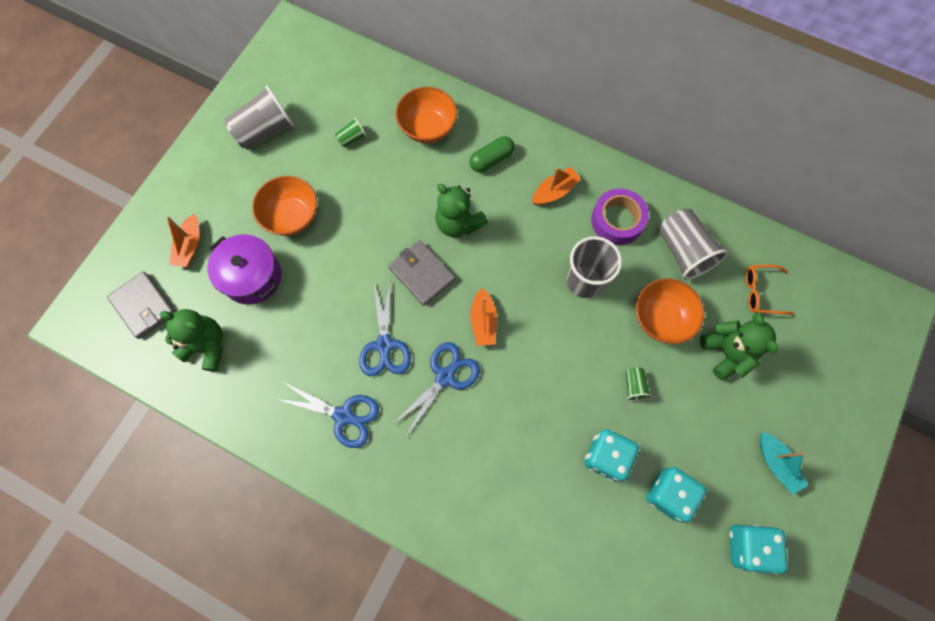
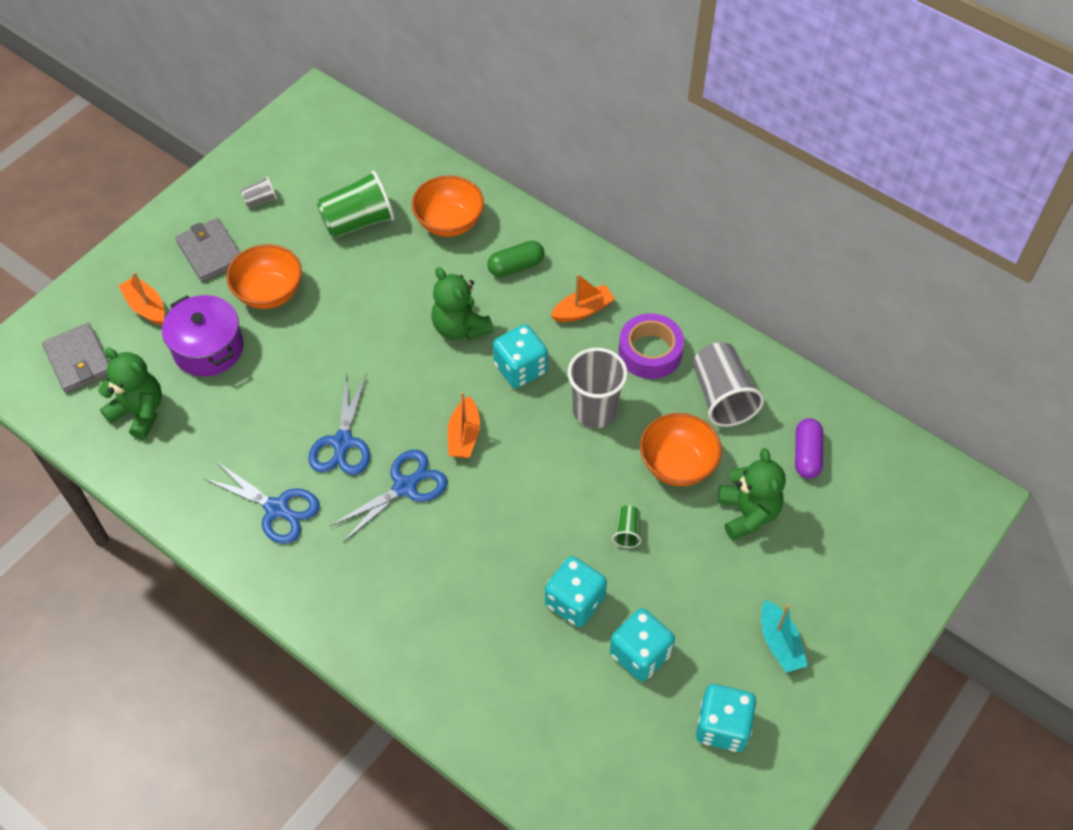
camera: 10 degrees right, 15 degrees down
orange boat [166,214,200,267] -> orange boat turned 120 degrees clockwise [119,272,165,325]
grey cup [225,85,294,149] -> grey cup [241,176,277,207], size x0.47
green cup [335,118,366,148] -> green cup [317,170,395,238], size x2.12
grey wallet [388,240,455,306] -> grey wallet moved to [175,218,241,282]
orange glasses [745,265,794,315] -> purple capsule [795,418,823,479]
none -> turquoise dice [493,324,548,388]

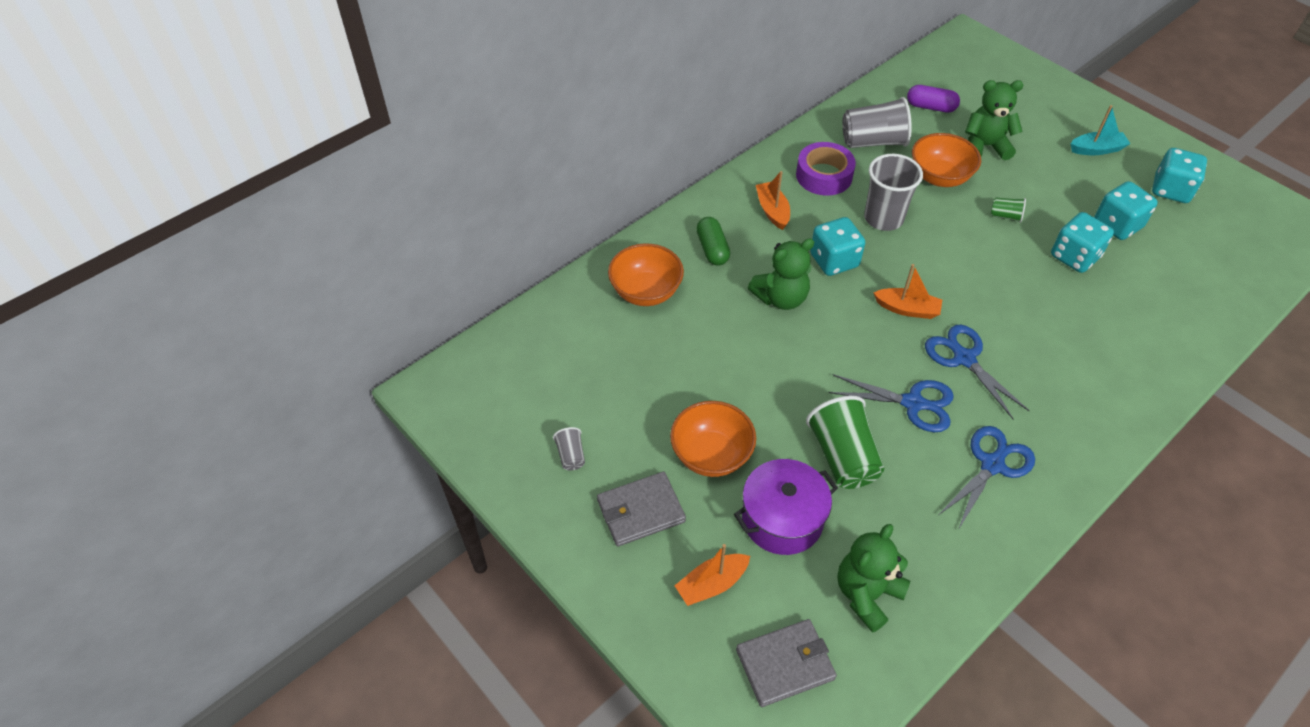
camera: 80 degrees left, 5 degrees down
green cup [317,170,395,238] -> green cup moved to [806,396,884,489]

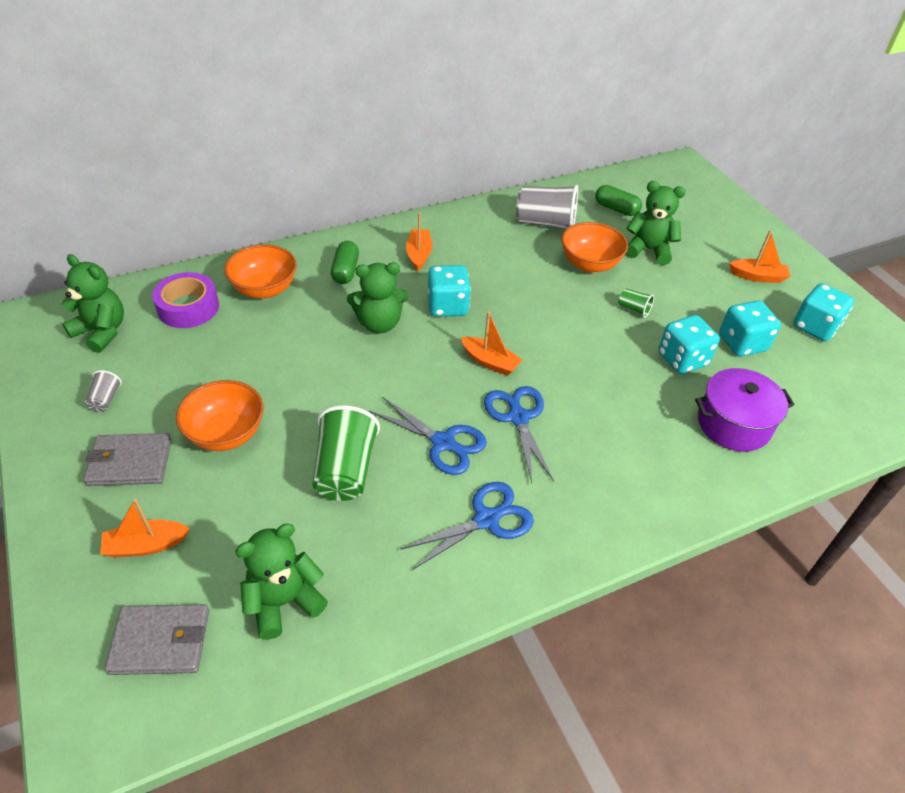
camera: 15 degrees right, 5 degrees down
purple pot [734,459,838,555] -> purple pot moved to [695,368,794,452]
purple tape [796,142,856,196] -> purple tape moved to [152,272,219,328]
grey cup [864,154,923,231] -> none
purple capsule [907,85,960,113] -> green capsule [595,185,642,216]
turquoise boat [1070,105,1130,155] -> orange boat [729,230,790,283]
none -> green teddy bear [61,254,124,353]

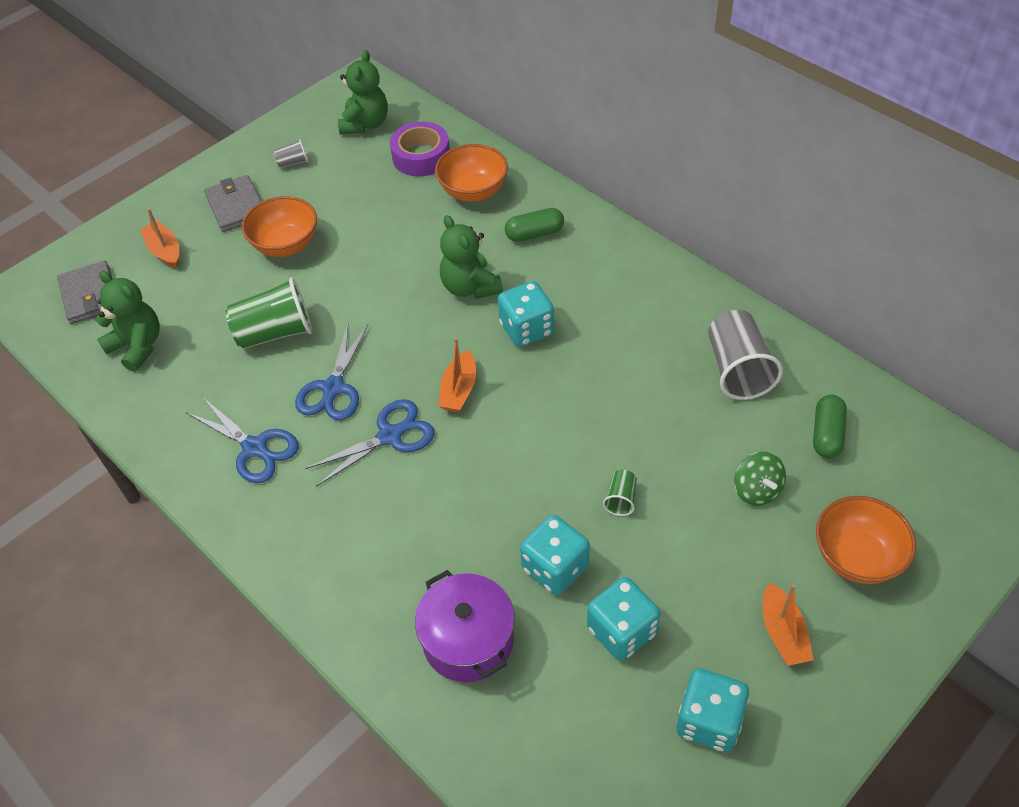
camera: 75 degrees right, 5 degrees up
orange boat [406,212,432,271] -> none
orange bowl [562,222,628,273] -> orange bowl moved to [816,496,916,584]
green teddy bear [626,181,686,265] -> green spinning top [734,452,786,506]

